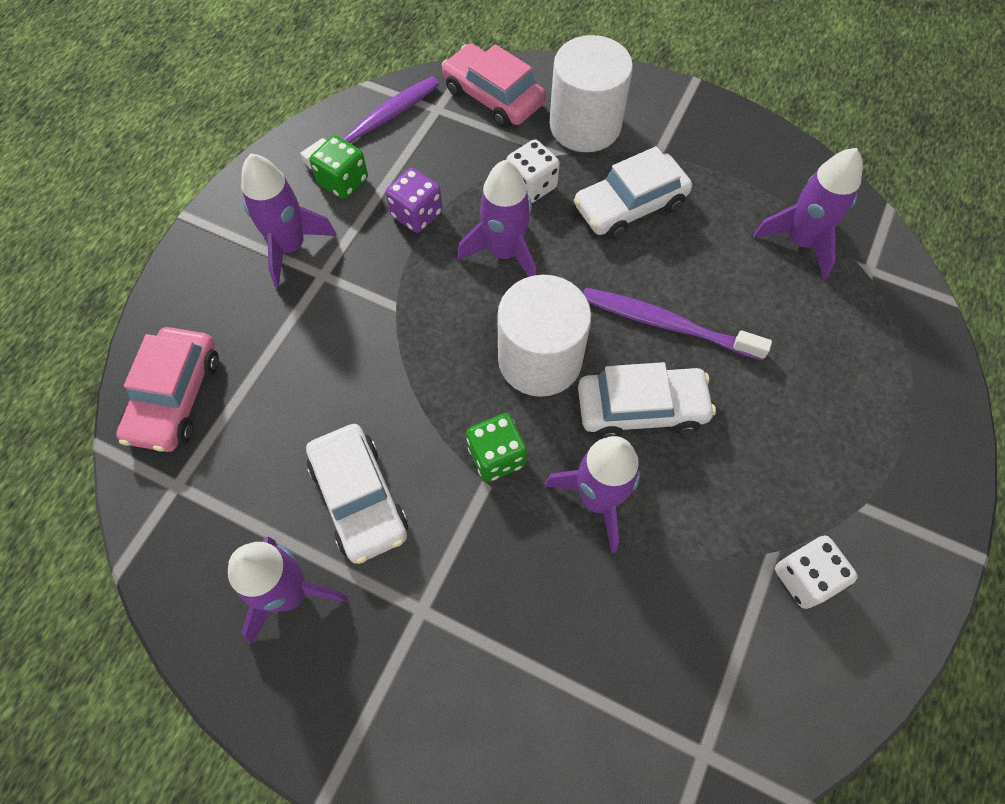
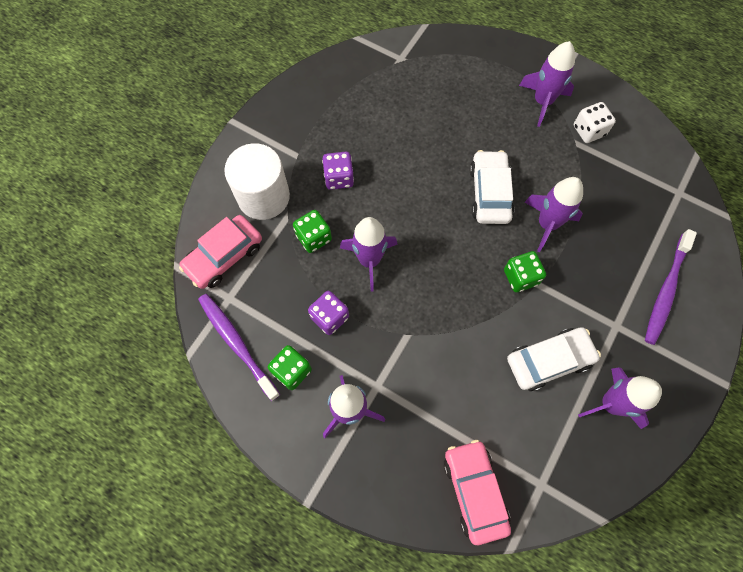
camera: 85 degrees left, 5 degrees up
pink car [116,327,219,452] -> pink car turned 120 degrees counterclockwise [444,440,511,545]
white cylinder [498,275,591,397] -> none
white dice [506,139,560,203] -> green dice [293,210,332,253]
white car [574,146,692,239] -> purple dice [322,152,354,190]
purple toothbrush [583,288,772,361] -> purple toothbrush moved to [645,229,697,345]
purple rocket [753,148,863,280] -> purple rocket moved to [519,41,575,127]

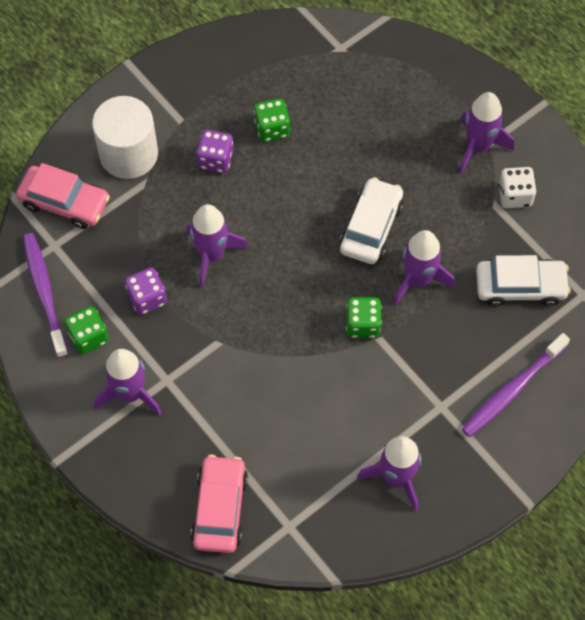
camera: 20 degrees right, 5 degrees down
pink car [179,215,262,289] -> pink car turned 135 degrees counterclockwise [16,163,110,229]
green dice [293,210,332,253] -> green dice moved to [254,98,290,142]
white car [507,327,601,391] -> white car moved to [476,255,571,307]

